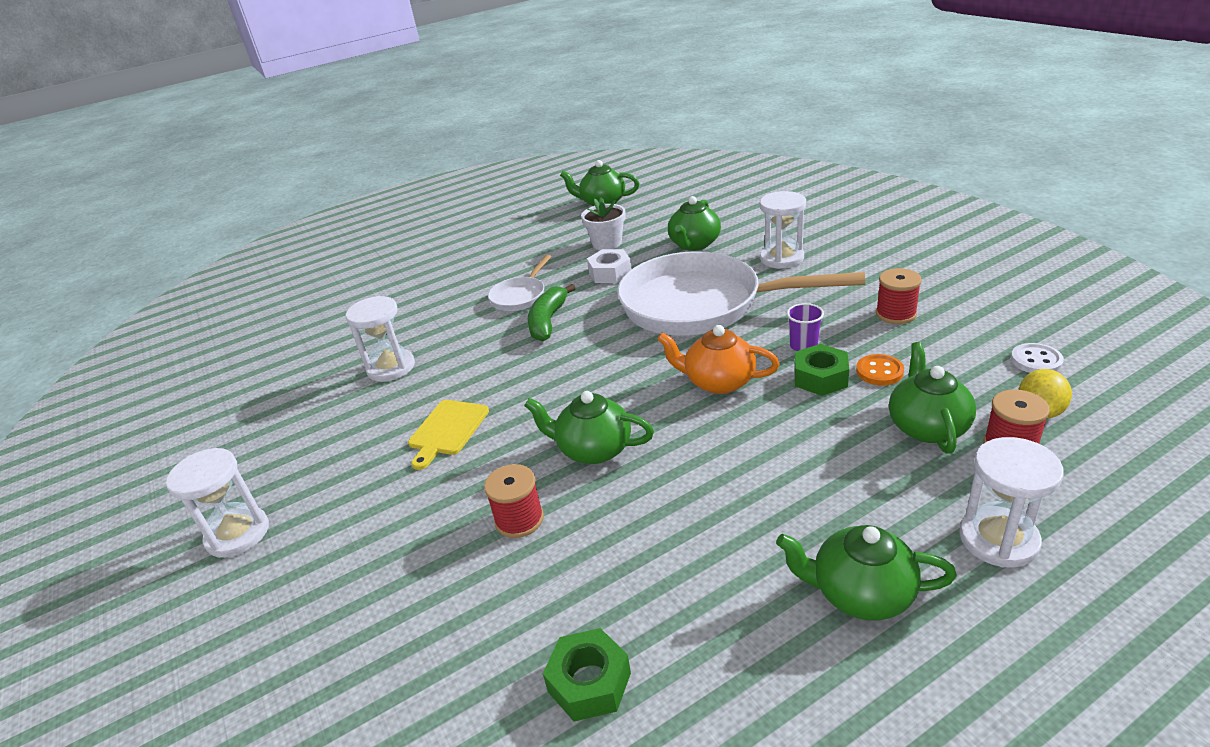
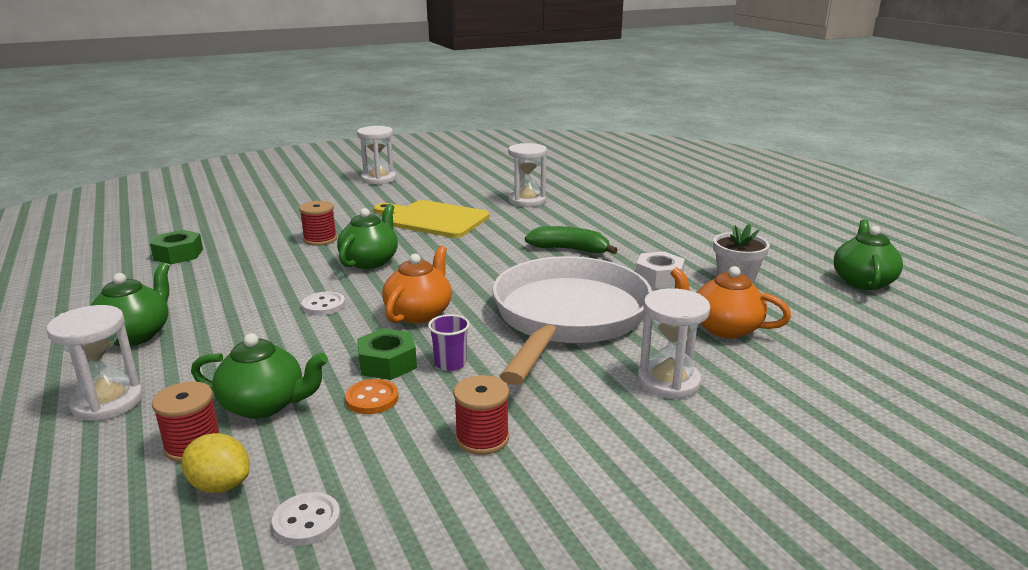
camera: 90 degrees right, 10 degrees down
yellow cutting board [408,400,489,470] -> yellow cutting board [374,200,490,238], size x1.62
white pan [488,255,551,311] -> none
green teapot [668,196,721,251] -> orange teapot [670,266,791,339]
none -> white button [302,292,345,316]

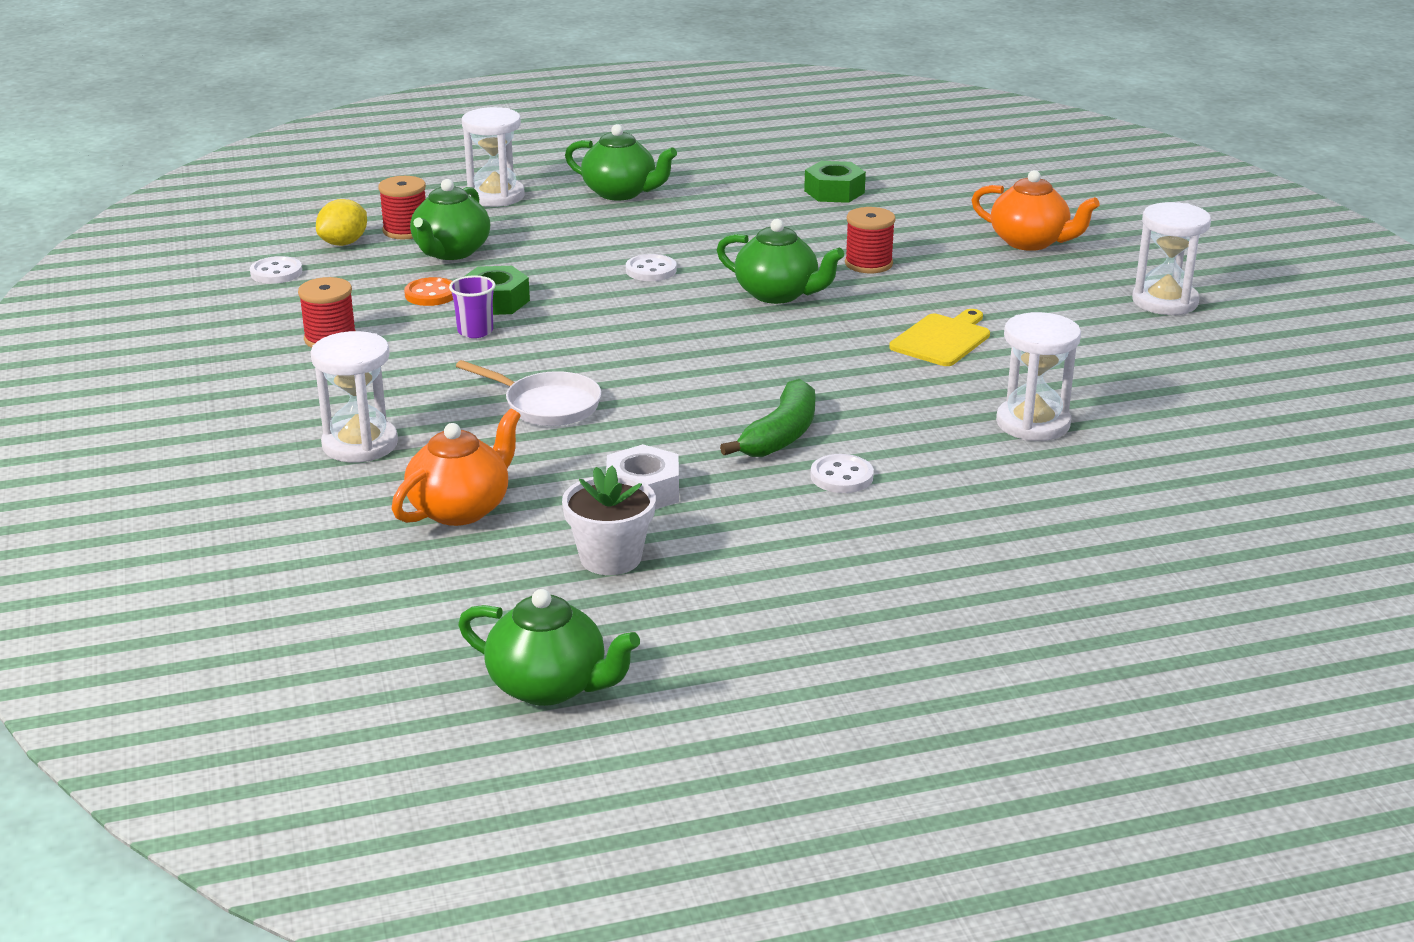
camera: 100 degrees right, 5 degrees up
yellow cutting board [374,200,490,238] -> yellow cutting board [889,309,990,366], size x0.62
orange teapot [382,246,452,323] -> orange teapot moved to [971,170,1100,251]
white pan [492,256,652,385] -> white pan [456,360,601,426], size x0.44
none -> white button [810,454,874,493]

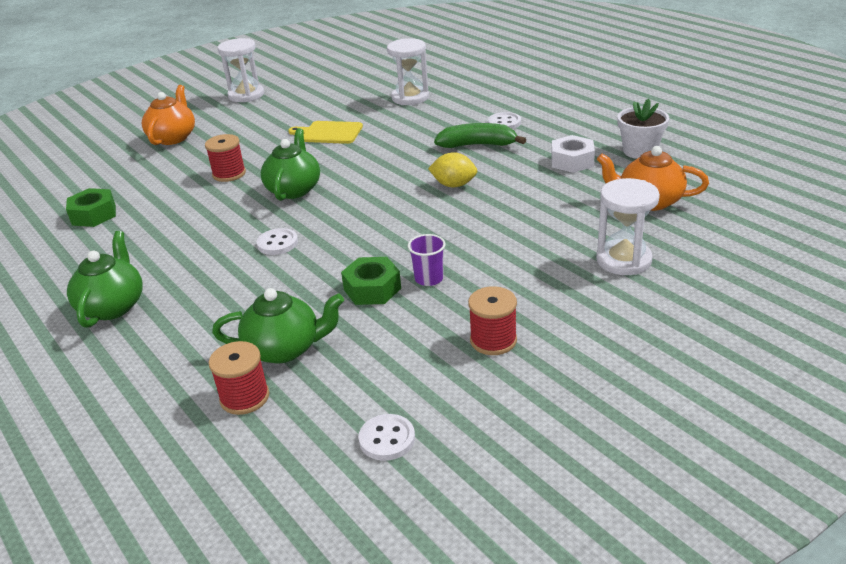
camera: 110 degrees left, 5 degrees up
yellow lemon [316,199,367,246] -> yellow lemon moved to [428,152,477,187]
orange button [404,277,453,306] -> none
white pan [456,360,601,426] -> none
green teapot [458,589,640,706] -> none
white hourglass [462,107,525,207] -> none

